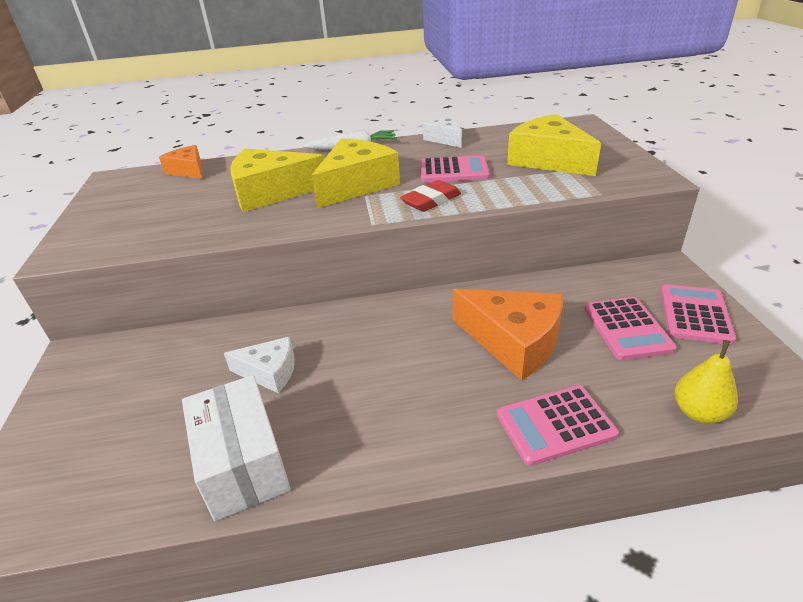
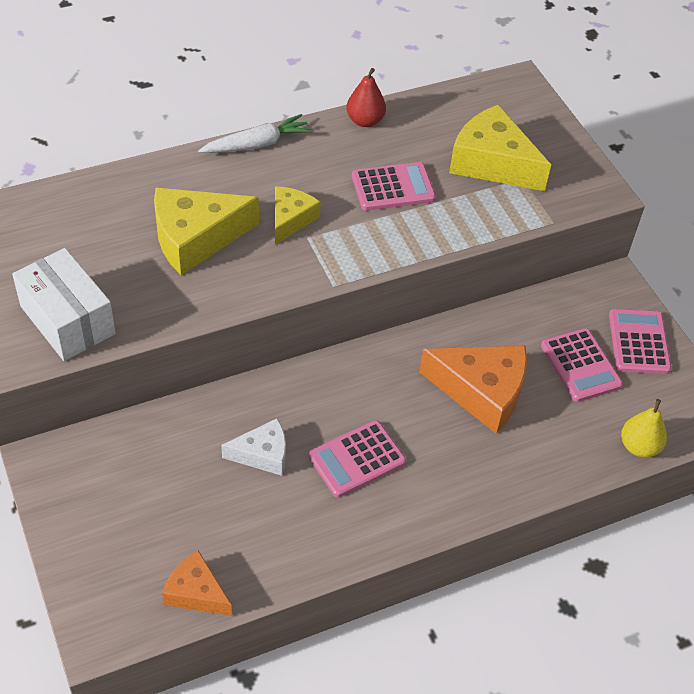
camera: 20 degrees left, 15 degrees up
orange cheese [159,145,202,179] -> orange cheese moved to [162,550,232,616]
white box [182,375,291,521] -> white box moved to [12,248,116,361]
yellow cheese [312,138,400,208] -> yellow cheese [275,186,321,245], size x0.59
red eraser [400,180,461,212] -> none
white cheese [423,115,462,148] -> red pear [346,68,386,127]
pink calculator [497,385,619,466] -> pink calculator moved to [308,420,406,498]

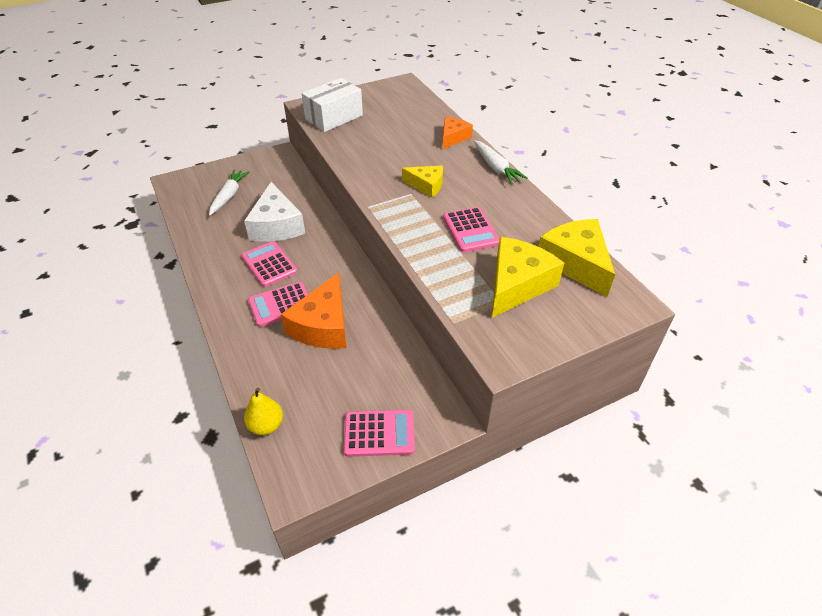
camera: 90 degrees right, 5 degrees down
yellow cheese [154,188,259,275] -> yellow cheese moved to [538,219,615,297]
orange cheese [162,550,232,616] -> orange cheese moved to [443,117,473,149]
white cheese [221,418,286,476] -> white cheese [244,182,305,242], size x1.71
red pear [346,68,386,127] -> none
pink calculator [541,328,623,402] -> pink calculator moved to [248,282,308,327]
none -> white carrot [209,170,249,216]

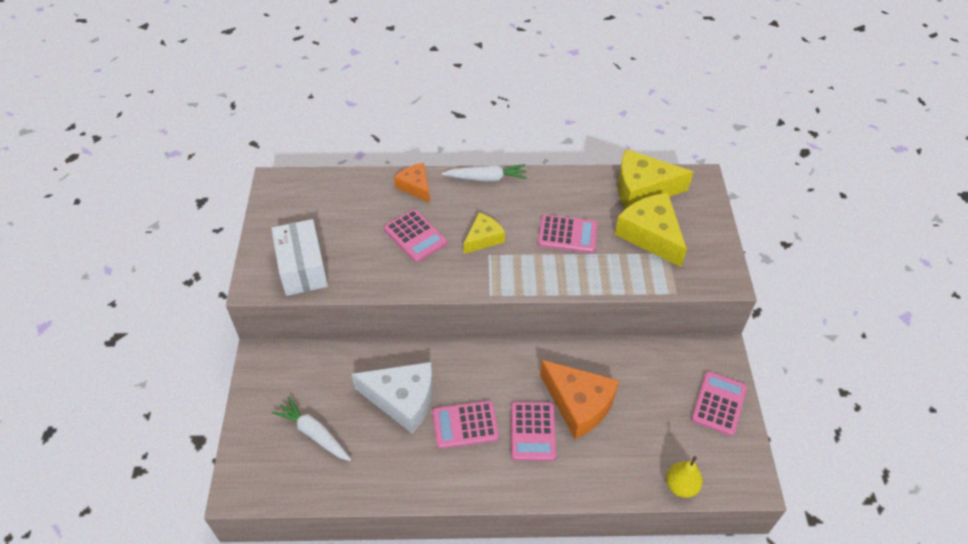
camera: 65 degrees left, 5 degrees up
none -> pink calculator [384,209,447,262]

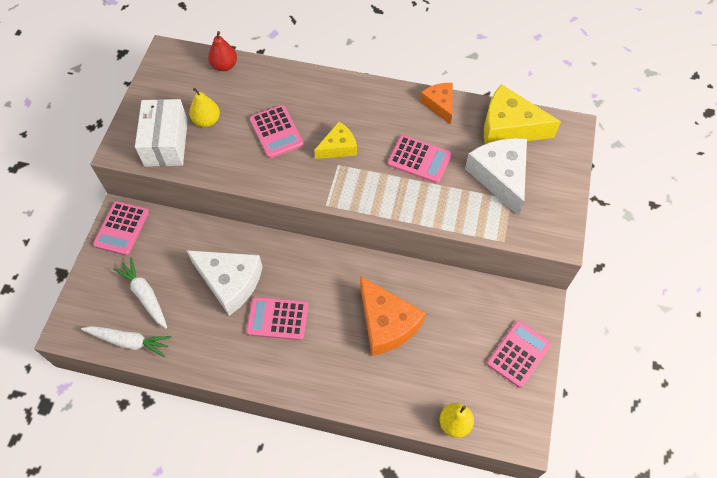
camera: 15 degrees right, 10 degrees up
orange cheese [394,163,430,203] -> orange cheese moved to [420,83,453,124]
white carrot [442,164,527,182] -> white carrot moved to [81,326,171,357]
pink calculator [511,402,556,461] -> pink calculator moved to [93,201,149,256]
yellow cheese [615,193,687,267] -> white cheese [465,138,527,216]
none -> yellow pear [189,88,220,127]
none -> red pear [208,31,237,71]

